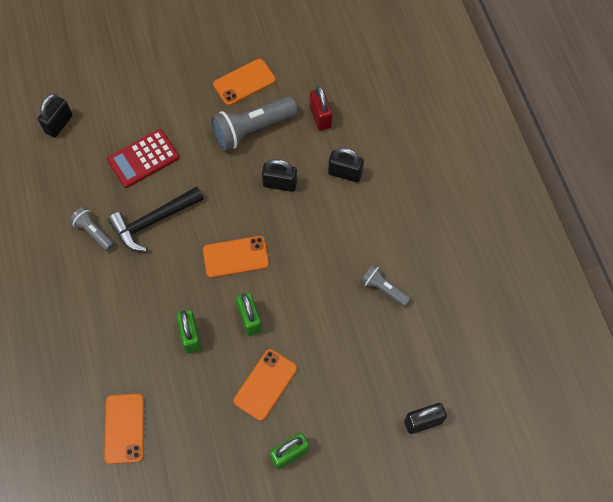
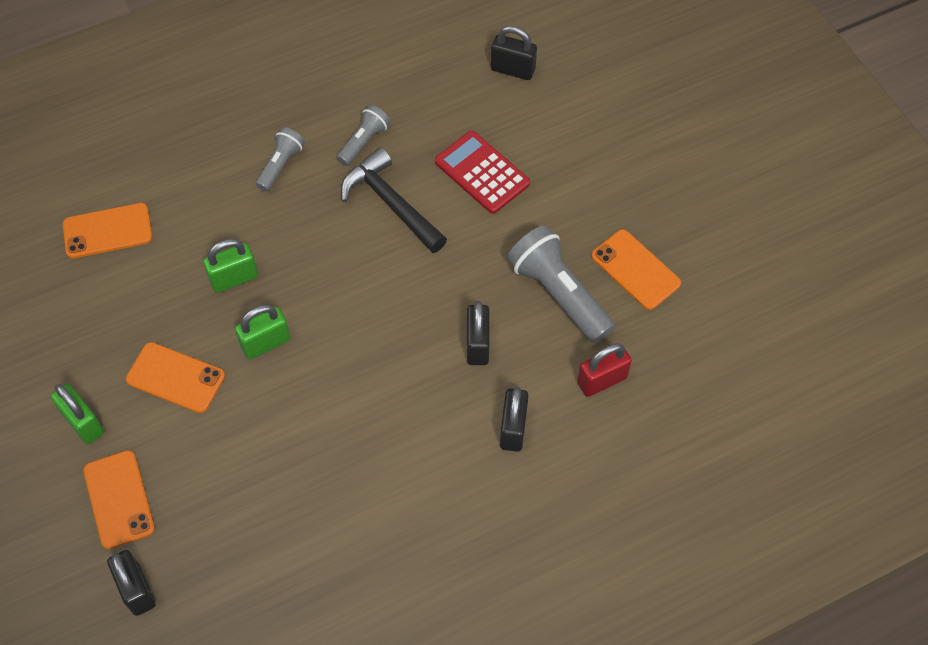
camera: 80 degrees right, 5 degrees down
orange phone [203,236,269,278] -> orange phone moved to [83,450,155,549]
grey flashlight [361,265,411,307] -> grey flashlight moved to [256,127,305,192]

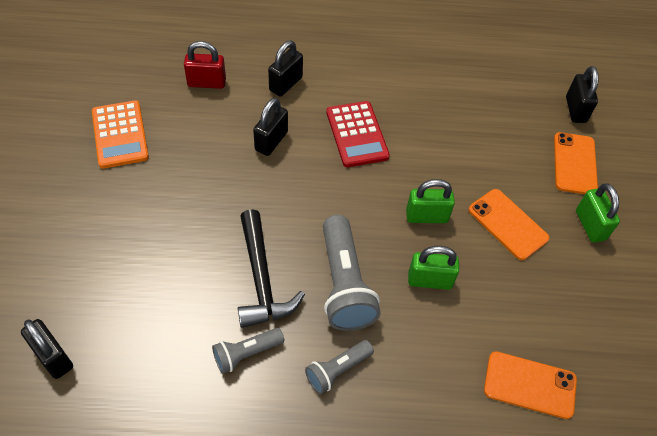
camera: 155 degrees left, 5 degrees down
red calculator [435,131,530,214] -> red calculator moved to [326,101,390,167]
grey flashlight [507,225,615,344] -> grey flashlight moved to [323,215,380,331]
orange phone [591,229,681,310] -> orange calculator [92,100,149,169]

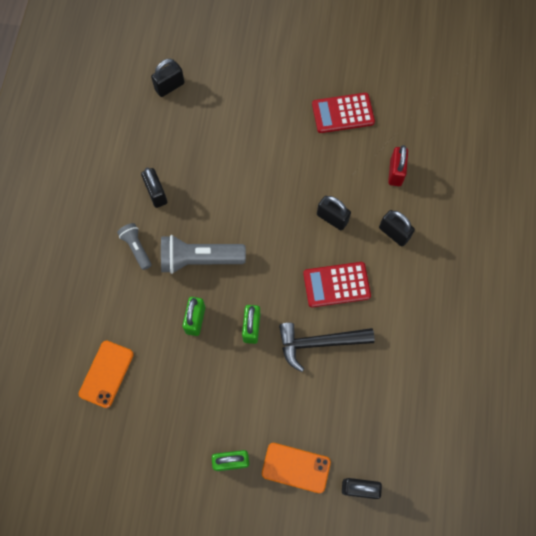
camera: 100 degrees right, 15 degrees up
orange calculator [92,100,149,169] -> red calculator [312,93,375,133]
grey flashlight [212,328,284,374] -> black padlock [141,168,167,208]
black hammer [238,209,305,328] -> black hammer moved to [279,323,375,372]
orange phone [469,189,549,260] -> none

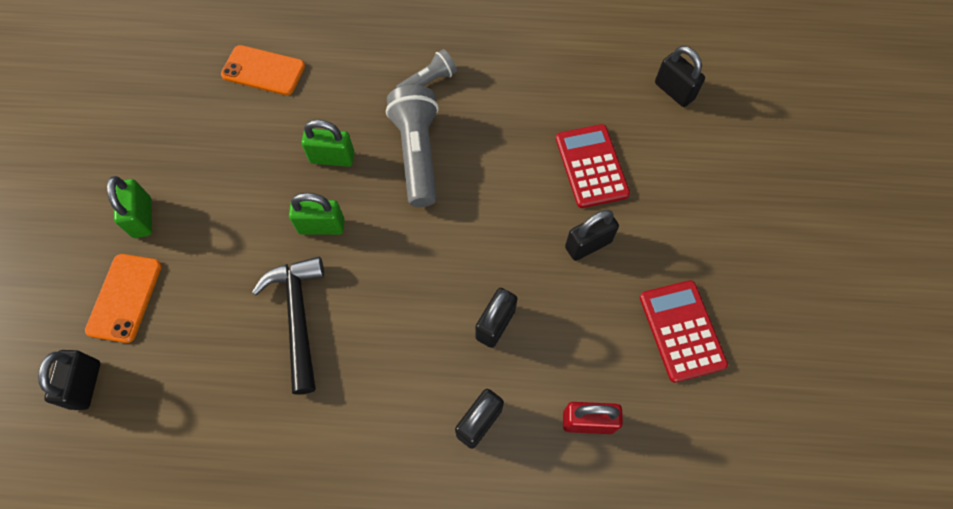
camera: 85 degrees right, 5 degrees down
black padlock [141,168,167,208] -> black padlock moved to [565,210,619,261]
red calculator [303,262,371,307] -> red calculator moved to [556,124,630,208]

